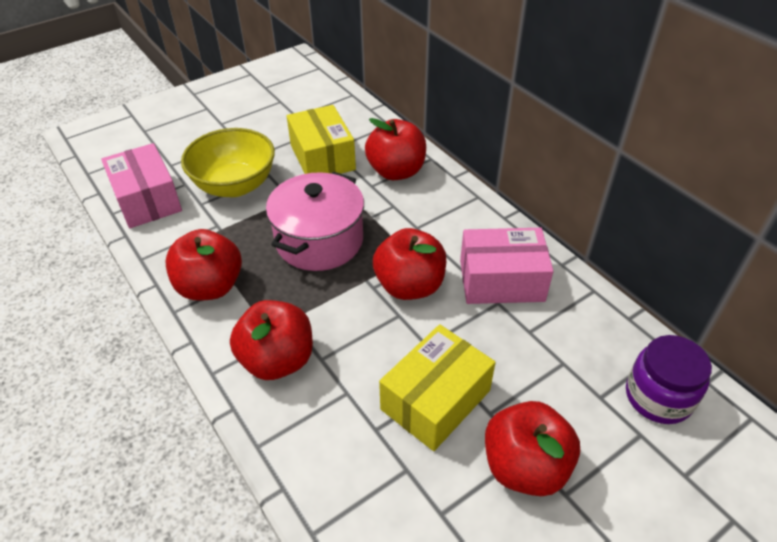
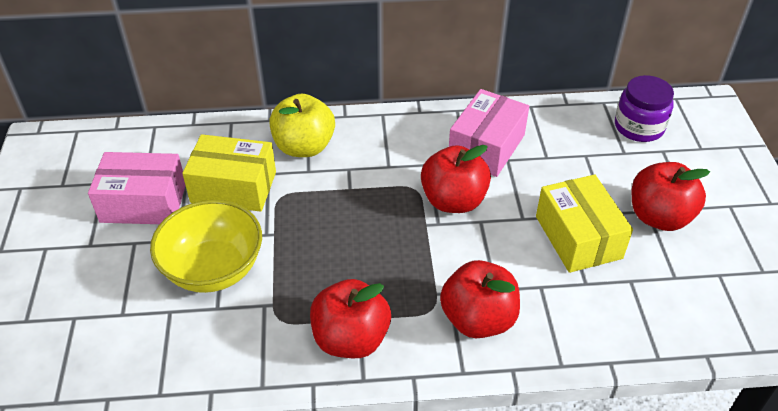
camera: 60 degrees left, 0 degrees up
pink box [101,143,182,228] -> pink box moved to [88,152,186,224]
pink pot [266,172,364,271] -> none
red apple [365,118,426,180] -> yellow apple [269,94,335,157]

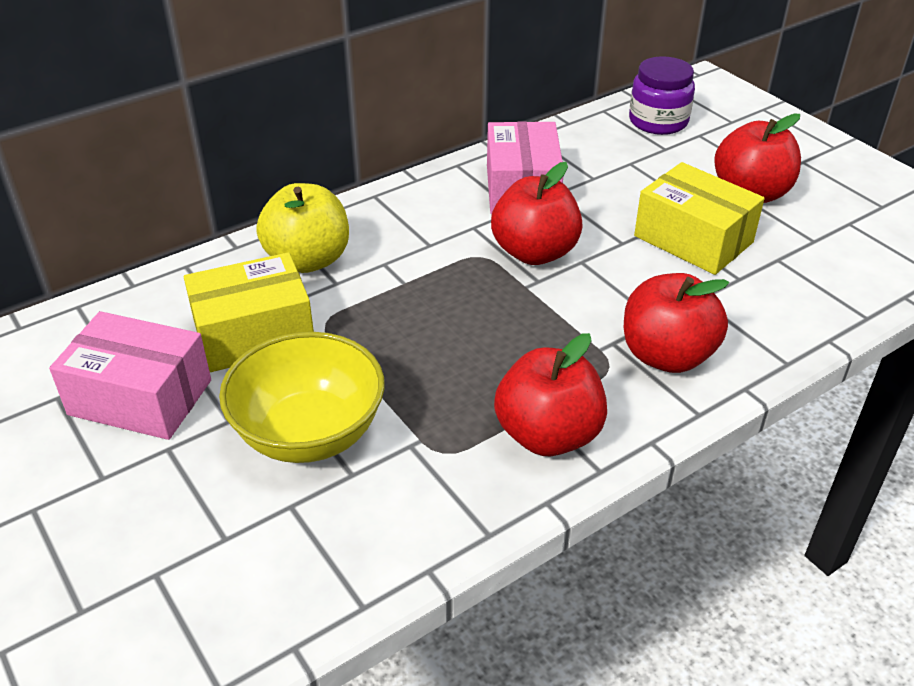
camera: 30 degrees left, 5 degrees down
pink box [88,152,186,224] -> pink box turned 45 degrees clockwise [49,311,211,440]

